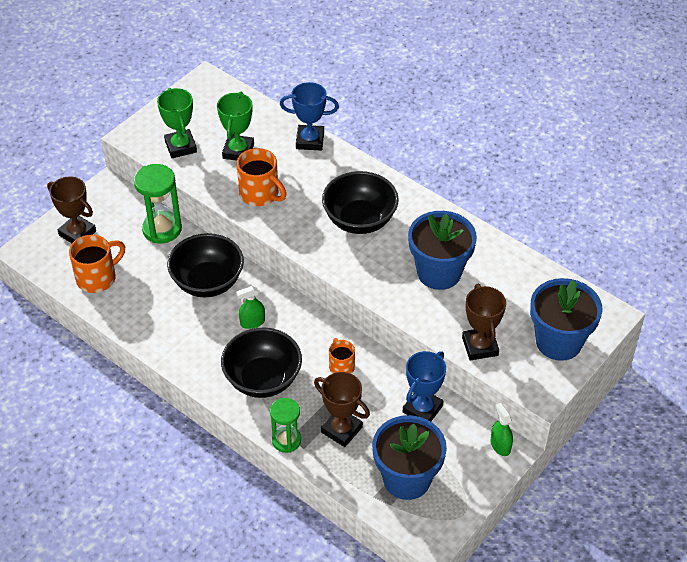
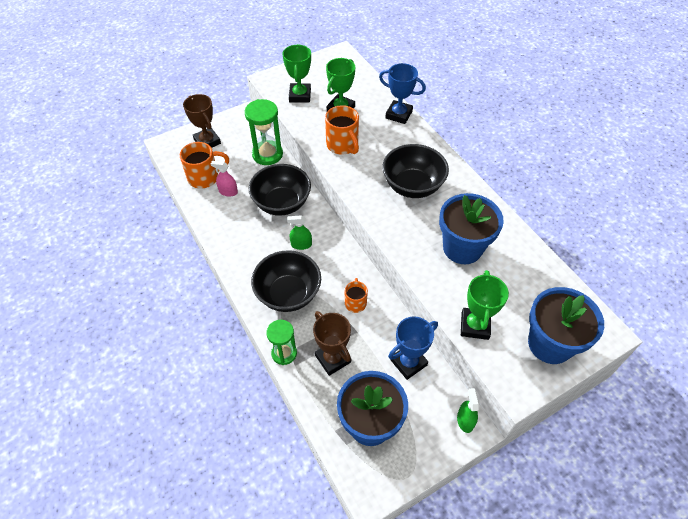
camera: 20 degrees right, 5 degrees up
brown trophy [462,284,506,360] -> green trophy [461,270,509,340]
none -> pink spray bottle [211,161,238,197]

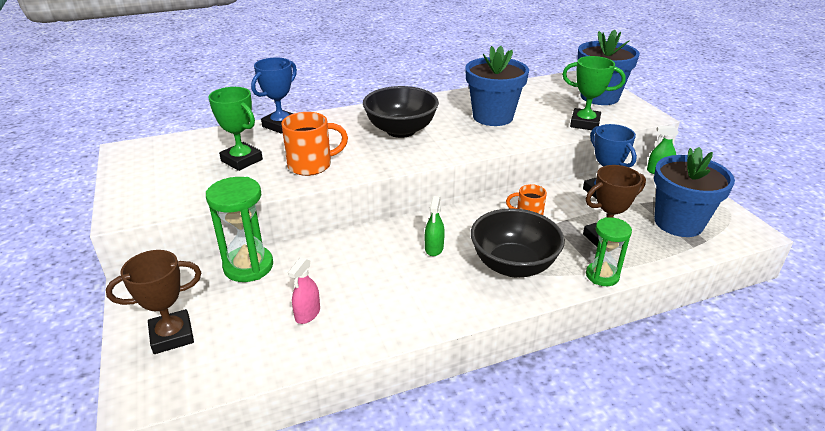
camera: 80 degrees left, 20 degrees down
orange mug [180,142,229,189] -> none
black bowl [249,164,311,216] -> none
green trophy [283,44,311,103] -> none

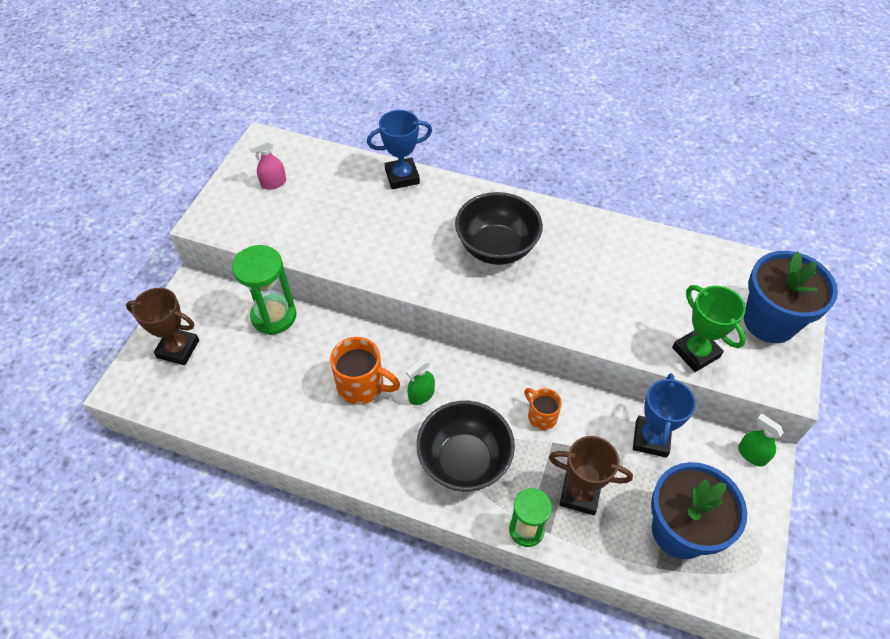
camera: 40 degrees right, 20 degrees up
green trophy [208,87,263,171] -> none
orange mug [281,112,348,176] -> orange mug moved to [330,337,400,405]
pink spray bottle [288,257,320,324] -> pink spray bottle moved to [249,139,286,190]
blue flower pot [465,46,529,126] -> none

